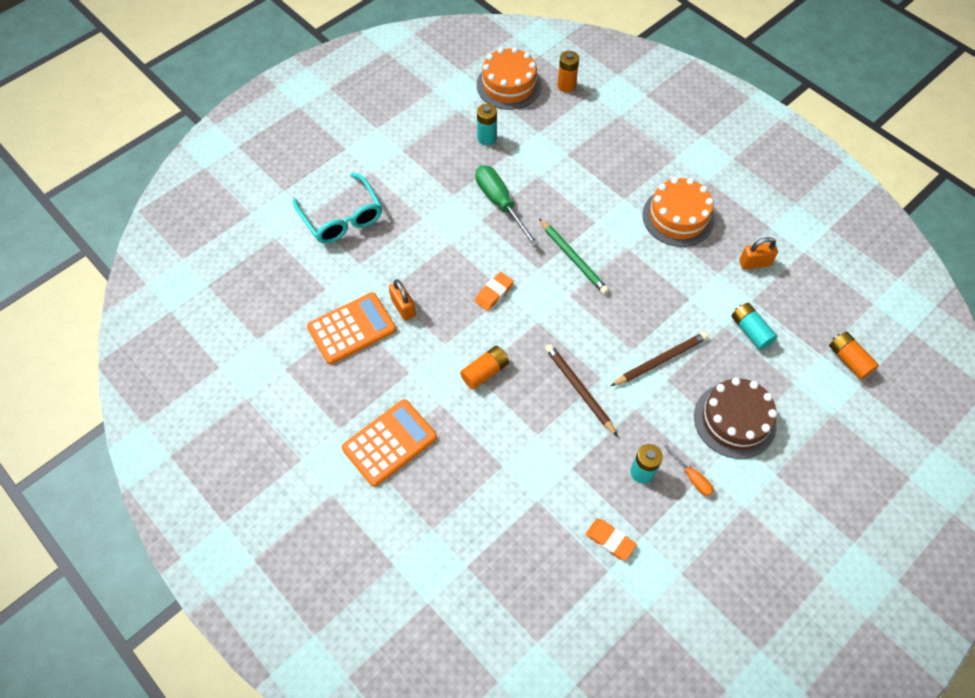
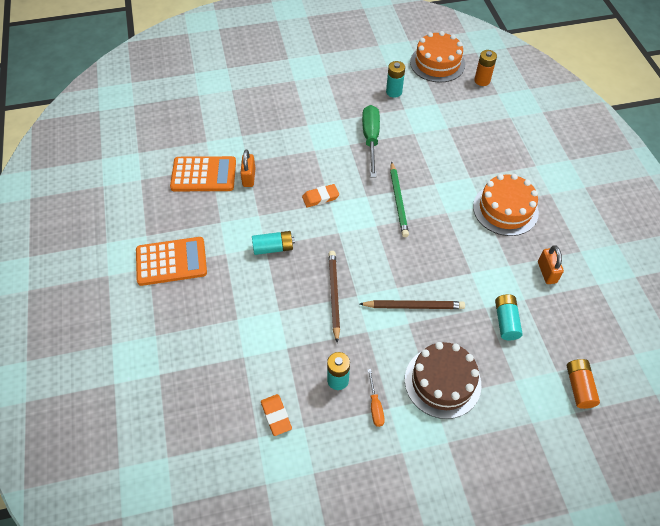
camera: 30 degrees right, 5 degrees down
turquoise glasses [293,173,382,244] -> none
orange battery [460,346,509,390] -> turquoise battery [252,231,295,255]
orange padlock [739,237,778,270] -> orange padlock turned 60 degrees clockwise [538,245,564,284]

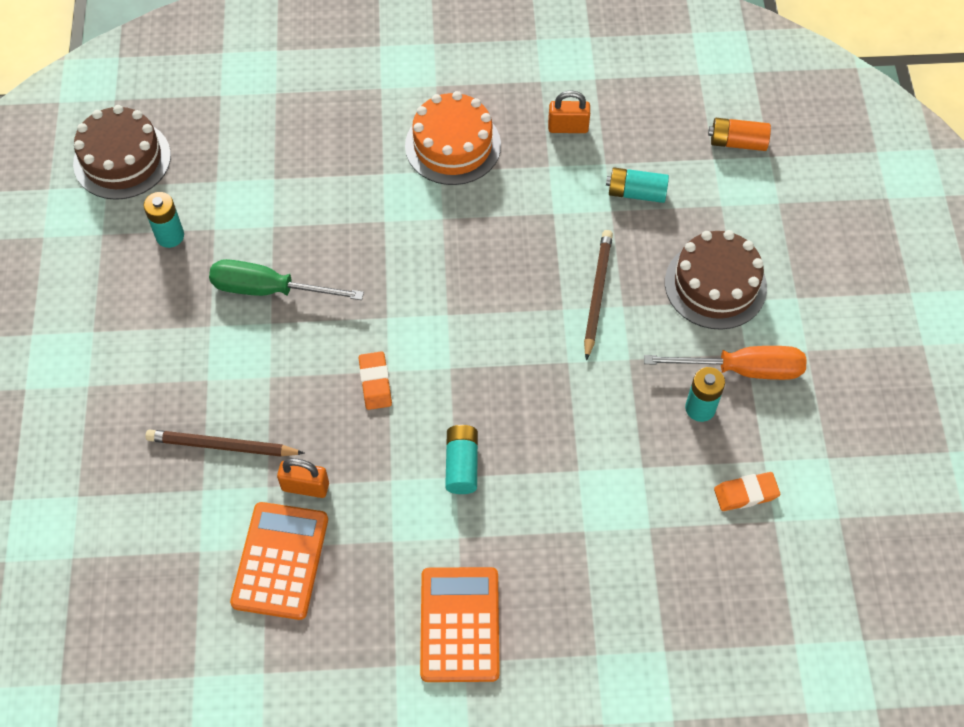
camera: 80 degrees left, 5 degrees up
brown pencil [328,251,340,343] -> brown pencil moved to [145,429,304,457]
orange screwdriver [367,369,385,427] -> orange screwdriver [644,346,807,380], size x1.96
green pencil [390,161,409,237] -> none
orange cake [410,31,465,82] -> brown cake [73,105,171,200]
orange battery [474,50,497,86] -> none

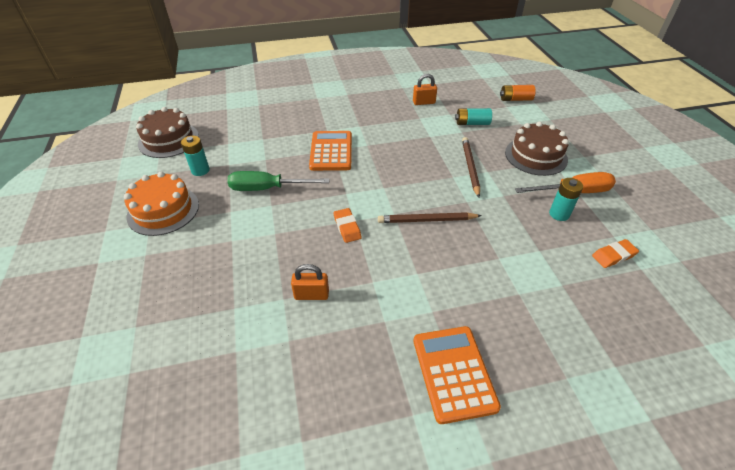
camera: 10 degrees left, 15 degrees down
brown pencil [145,429,304,457] -> brown pencil moved to [378,212,482,223]
orange calculator [230,502,328,620] -> orange calculator moved to [309,131,352,171]
orange cake [405,91,501,185] -> orange cake moved to [124,172,199,236]
turquoise battery [445,425,478,494] -> none

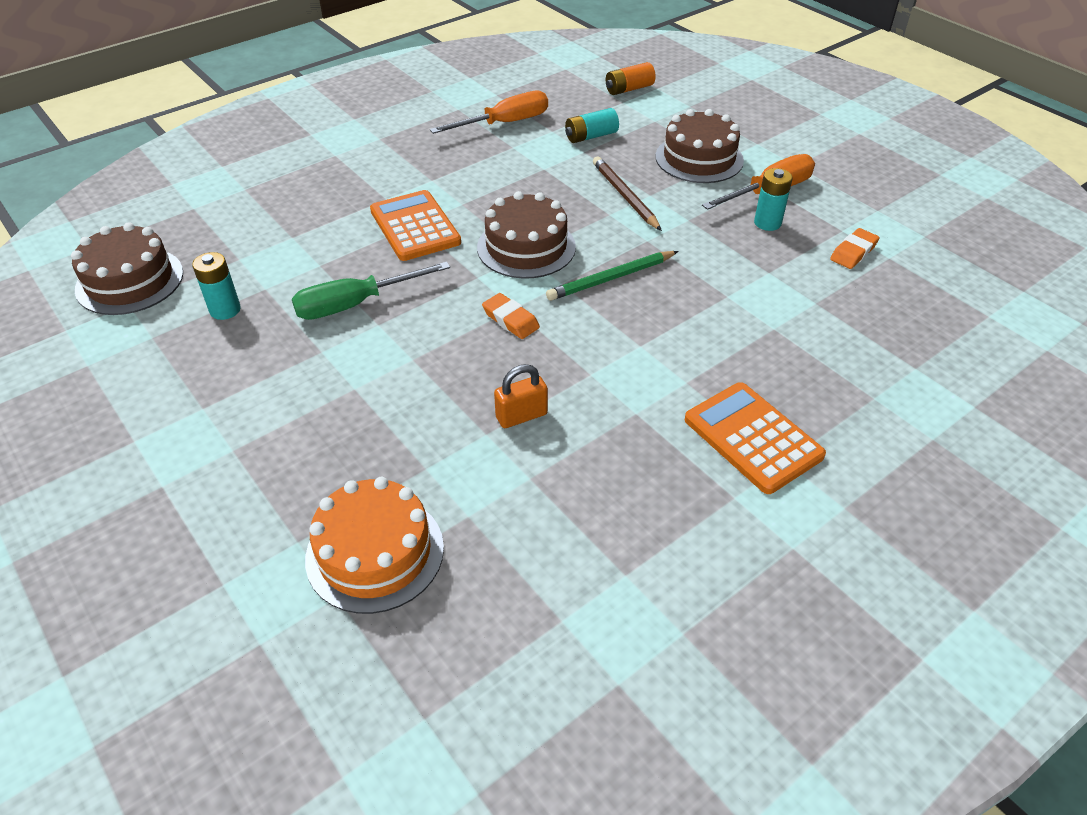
camera: 25 degrees left, 0 degrees up
orange cake [124,172,199,236] -> orange cake moved to [305,477,444,614]
brown pencil [378,212,482,223] -> green pencil [546,251,679,301]
orange padlock [413,74,437,105] -> orange screwdriver [430,91,548,134]
none -> brown cake [477,191,576,279]

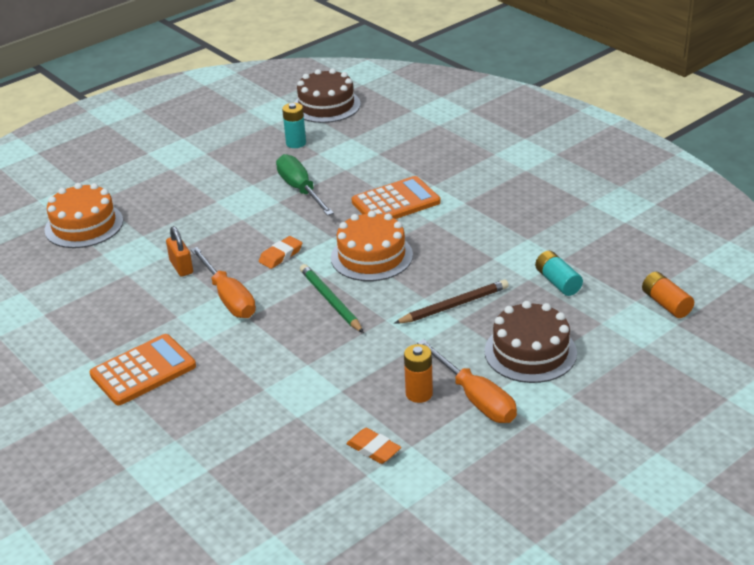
camera: 90 degrees right, 10 degrees down
orange screwdriver [430,91,548,134] -> orange screwdriver moved to [190,247,256,318]
brown cake [477,191,576,279] -> orange cake [331,211,413,281]
turquoise battery [754,168,793,231] -> orange battery [404,344,433,403]

